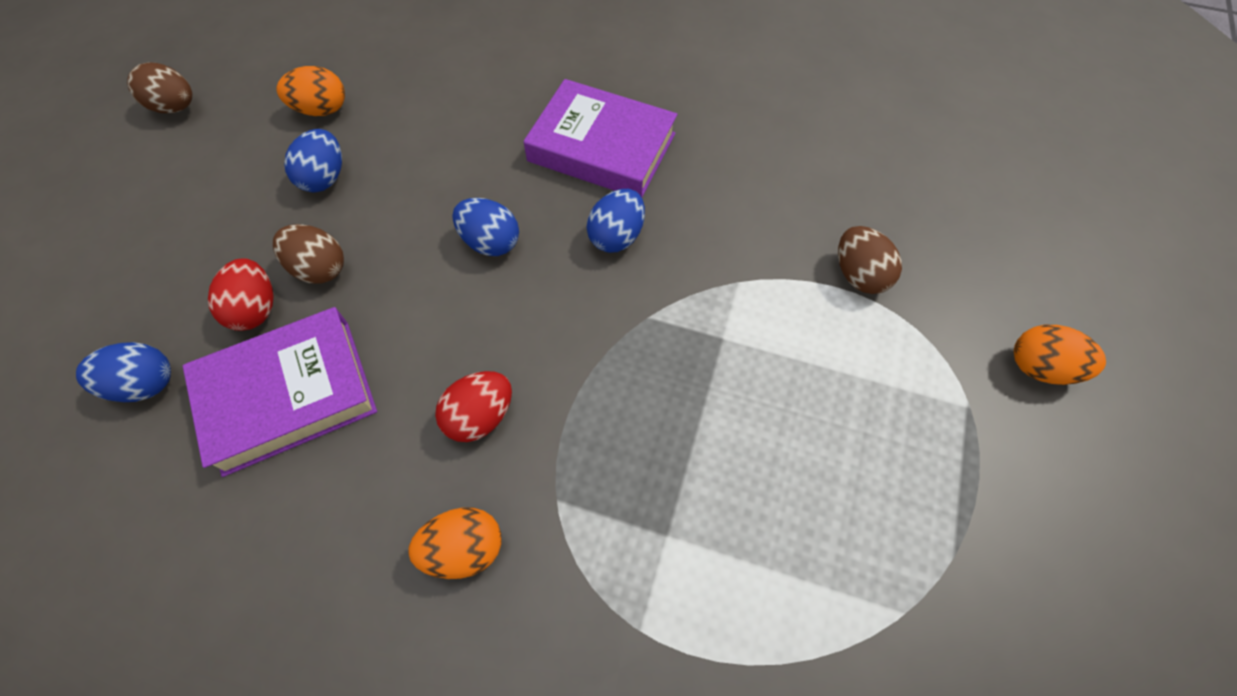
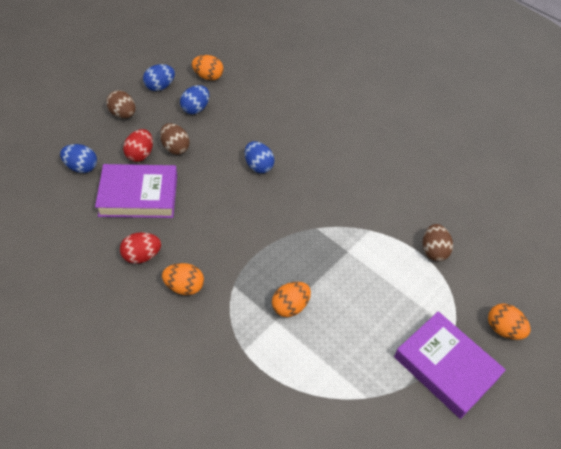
camera: 20 degrees right, 10 degrees down
brown egg [127,62,192,113] -> brown egg moved to [106,90,136,119]
red egg [435,371,512,442] -> red egg moved to [120,232,161,264]
purple book [523,79,677,197] -> purple book moved to [394,311,506,419]
blue egg [587,189,645,253] -> blue egg moved to [143,64,175,91]
none -> orange egg [272,282,311,317]

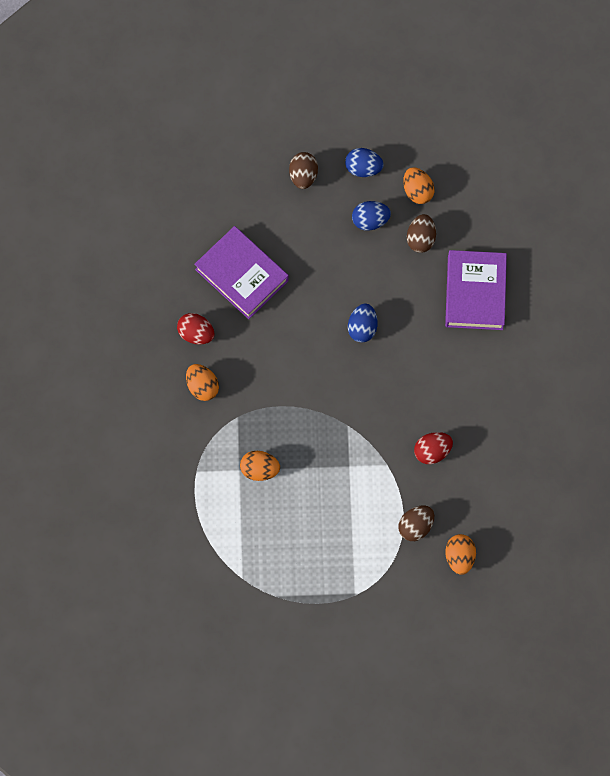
camera: 50 degrees right, 20 degrees up
blue egg [60,144,97,173] -> none
red egg [123,129,153,162] -> red egg moved to [414,432,453,464]
brown egg [160,123,190,155] -> brown egg moved to [407,214,436,253]
purple book [394,311,506,419] -> purple book moved to [445,250,507,330]
orange egg [488,303,530,340] -> orange egg moved to [445,534,476,575]

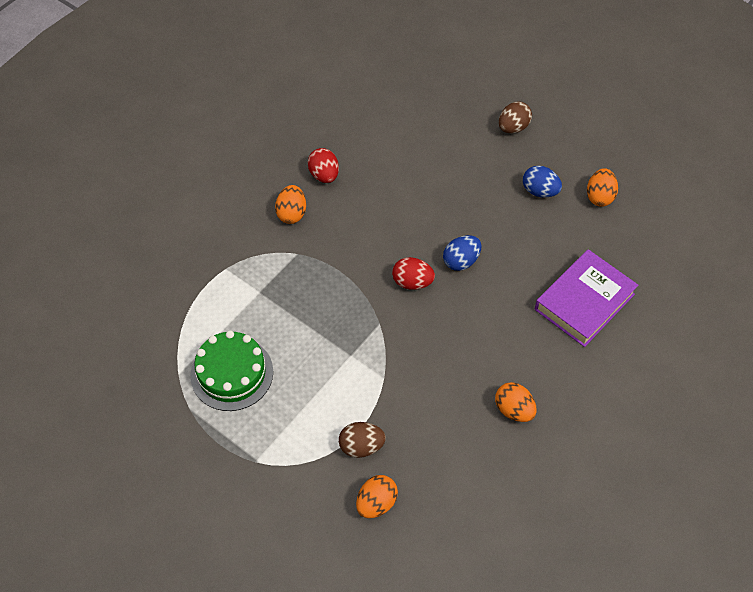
camera: 40 degrees right, 15 degrees down
purple book [194,226,289,319] -> none
orange egg [240,451,280,481] -> orange egg moved to [495,382,537,422]
blue egg [345,148,383,177] -> none
brown egg [407,214,436,253] -> none
red egg [414,432,453,464] -> red egg moved to [392,257,435,290]
none -> green cake [190,330,273,411]

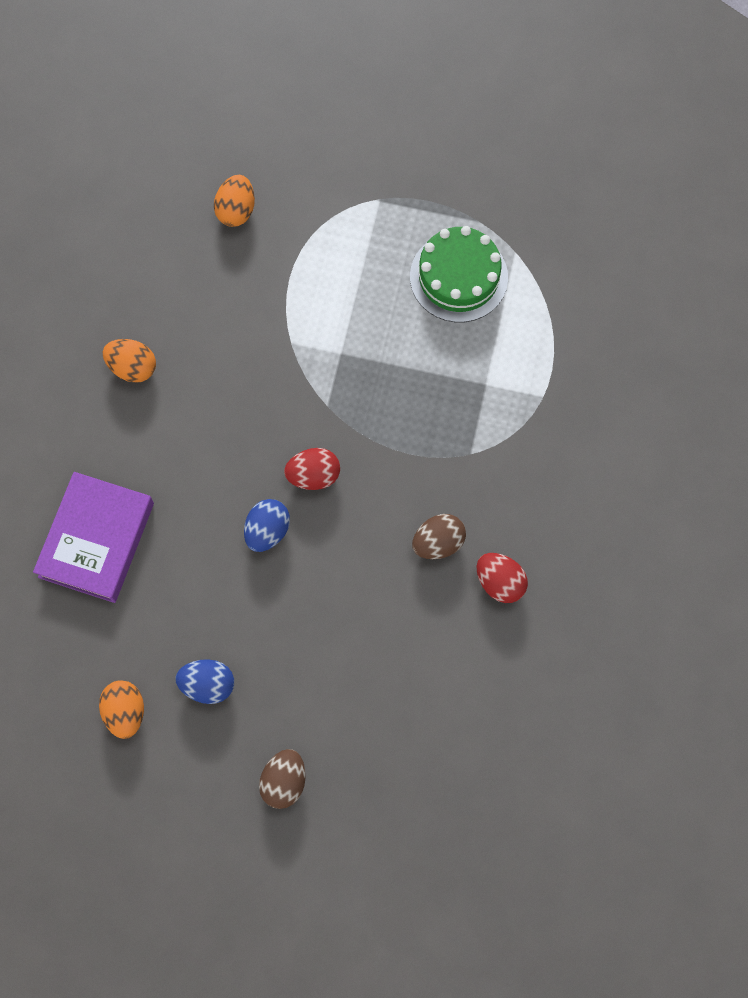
camera: 155 degrees right, 15 degrees up
orange egg [275,185,306,224] -> none
brown egg [339,422,386,458] -> brown egg moved to [412,514,466,559]

